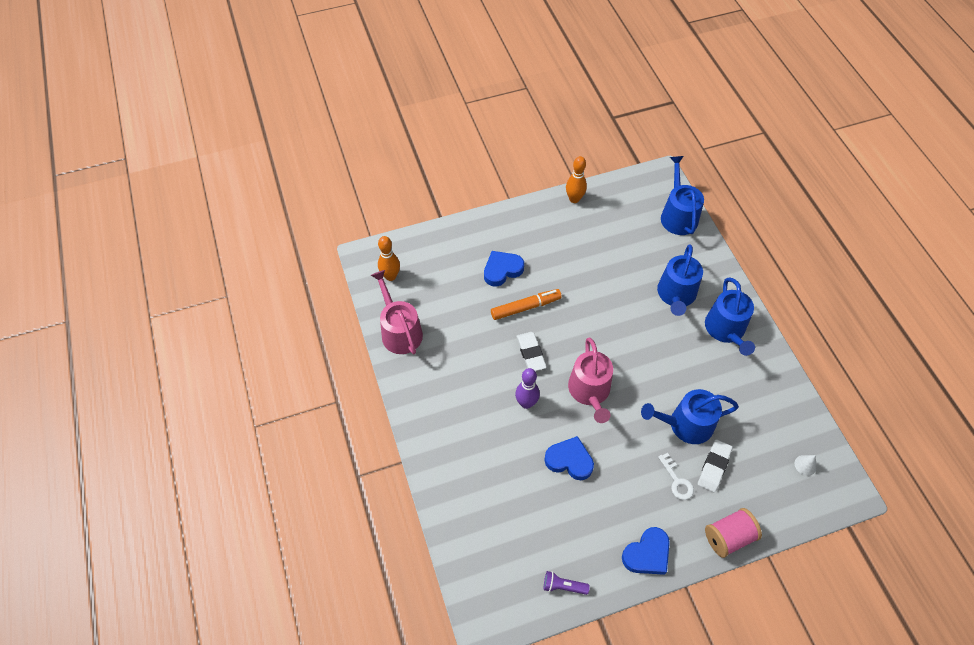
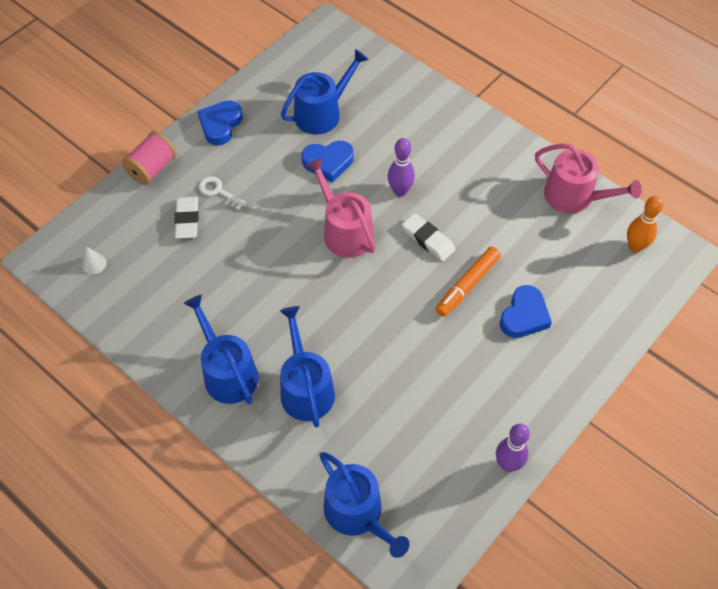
camera: 150 degrees right, 0 degrees up
purple flashlight [544,571,590,595] -> none
orange bowling pin [566,156,587,203] -> purple bowling pin [496,423,530,472]
blue watering can [641,389,739,444] -> blue watering can moved to [281,49,369,135]

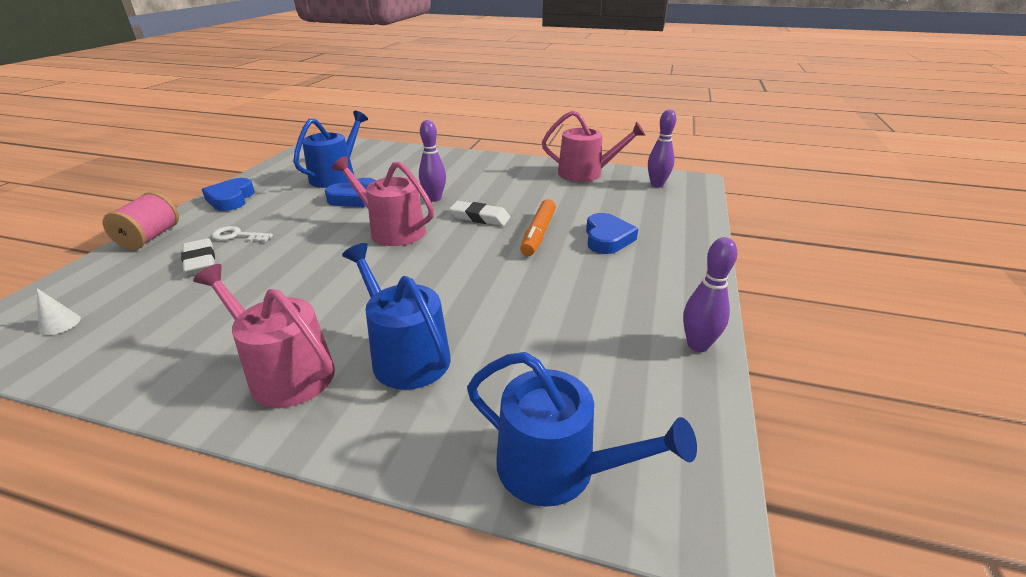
camera: 25 degrees left, 25 degrees down
blue watering can [184,295,258,405] -> pink watering can [193,264,335,408]
orange bowling pin [627,196,663,253] -> purple bowling pin [648,109,676,187]

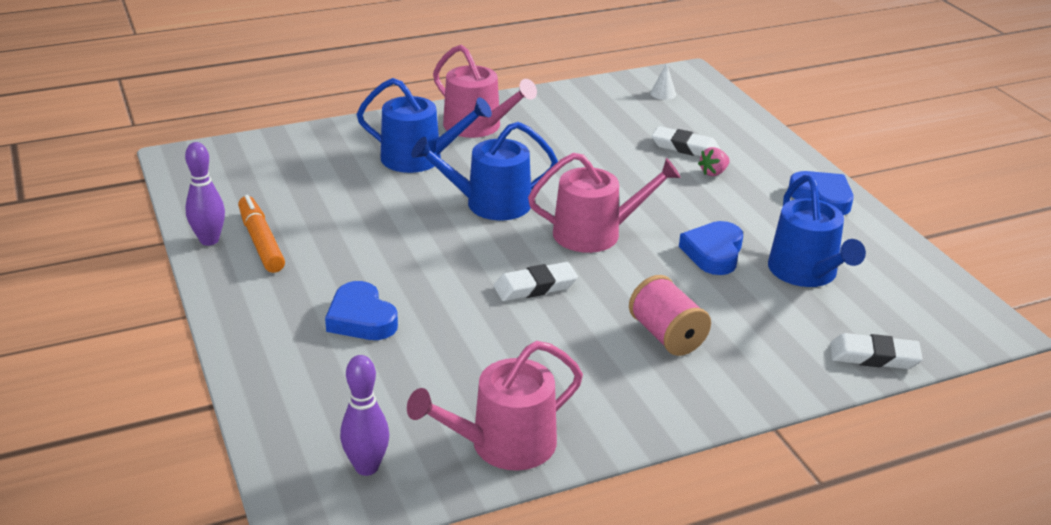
camera: 140 degrees right, 0 degrees up
pink spool [103,192,179,250] -> pink spool moved to [629,275,711,356]
pink watering can [193,264,335,408] -> pink watering can turned 45 degrees clockwise [433,45,537,138]
white key [211,226,273,242] -> pink strawberry [698,147,730,176]
purple bowling pin [419,120,446,202] -> none
blue watering can [467,352,697,507] -> blue watering can moved to [411,122,558,220]
orange marker [520,199,556,256] -> orange marker moved to [238,195,285,273]
none -> white eraser [830,333,923,369]

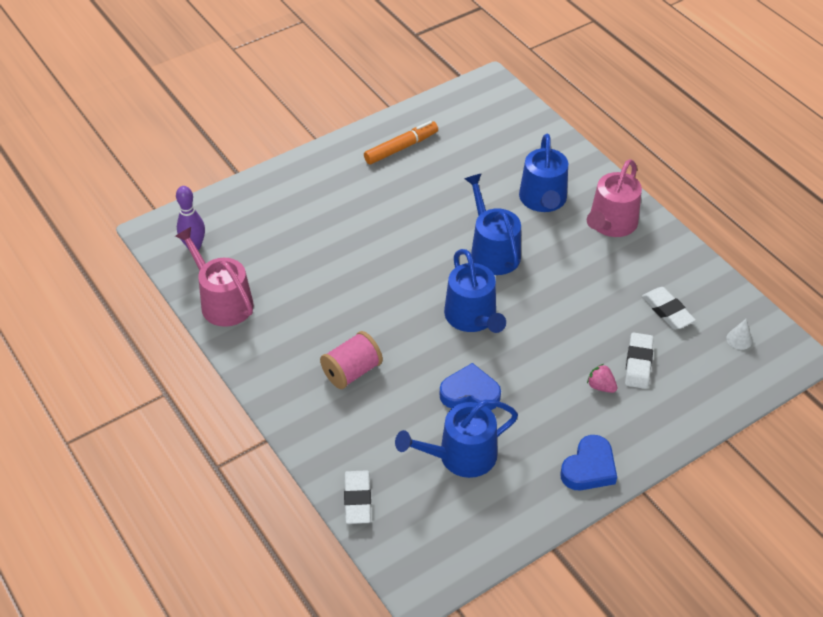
camera: 80 degrees right, 15 degrees up
purple bowling pin [185,142,225,246] -> none
blue heart [325,281,398,340] -> none
white eraser [494,262,578,301] -> white eraser moved to [642,287,696,330]
pink watering can [528,153,681,253] -> blue watering can [444,249,506,333]

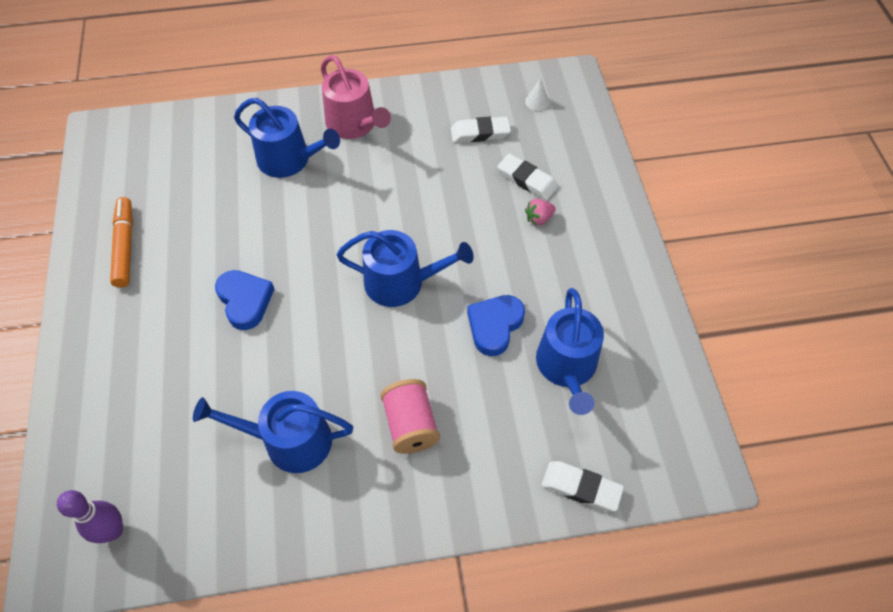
camera: 65 degrees left, 10 degrees up
pink watering can [175,227,254,327] -> none
blue watering can [465,173,521,275] -> blue watering can moved to [193,391,353,473]
blue heart [561,435,617,490] -> blue heart moved to [215,270,274,330]

